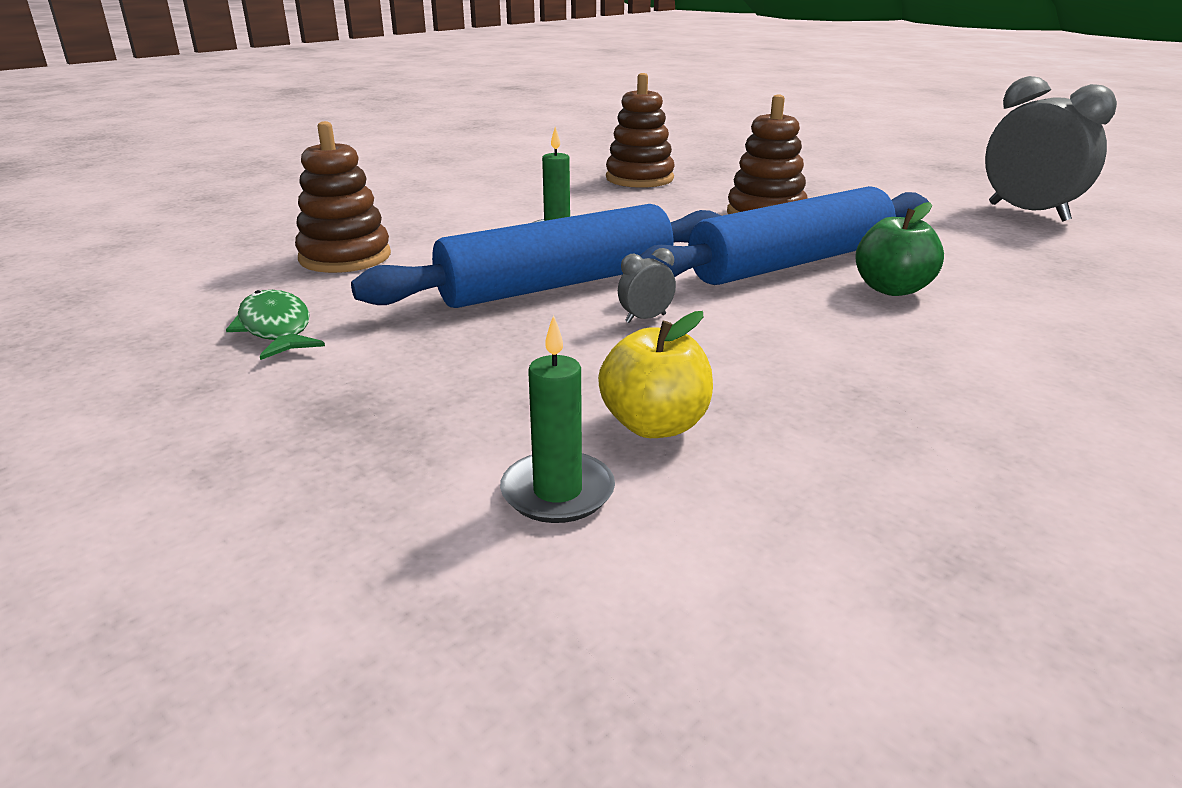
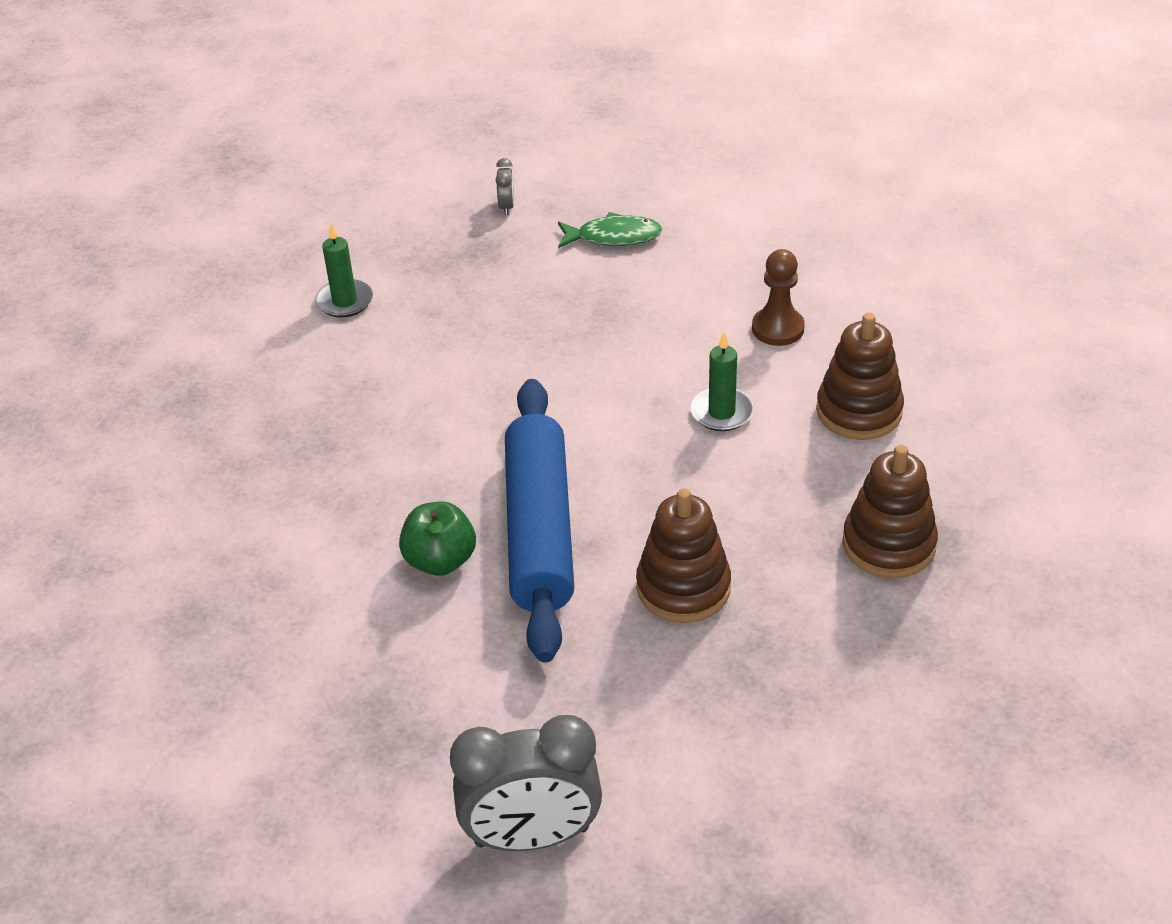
camera: 120 degrees right, 15 degrees up
brown stacking toy [295,121,391,273] -> brown stacking toy moved to [816,313,904,440]
blue rolling pin [351,204,722,308] -> none
yellow apple [598,311,713,438] -> none
grey clock [618,248,676,323] -> grey clock moved to [496,158,514,215]
none -> brown pawn [752,249,805,346]

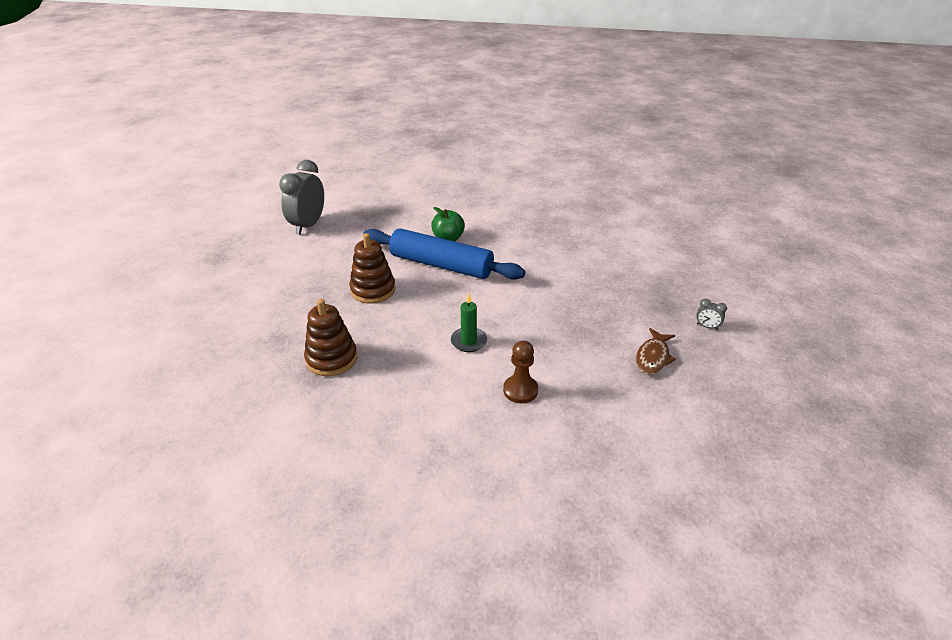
camera: 115 degrees right, 5 degrees down
green candle [315,223,373,318] -> none
green fish [558,212,662,248] -> brown fish [636,328,676,375]
brown stacking toy [816,313,904,440] -> none

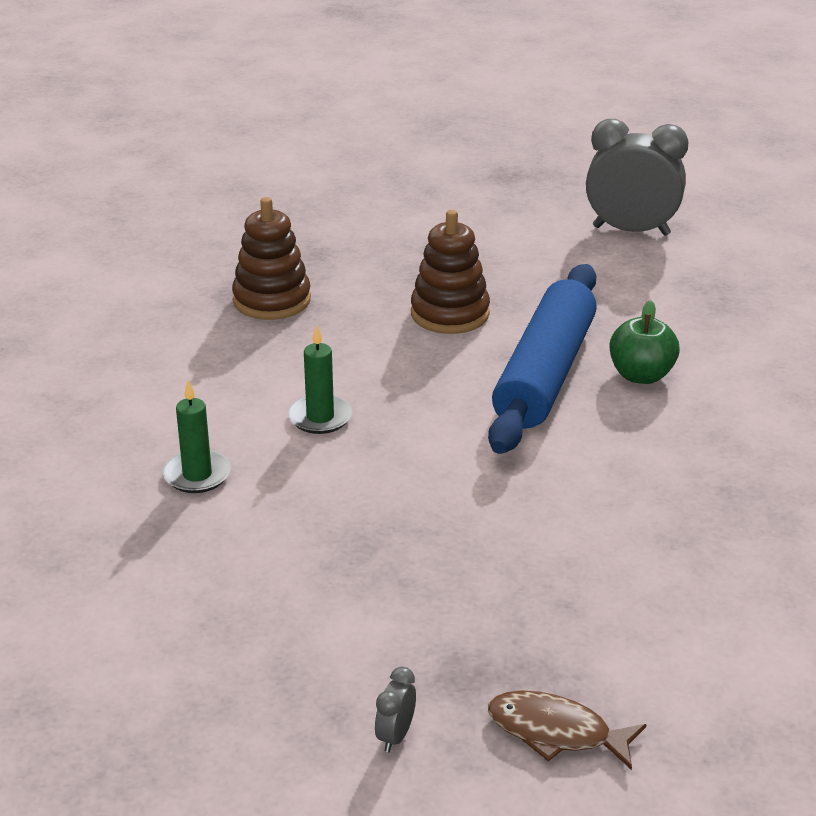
camera: 85 degrees right, 5 degrees down
brown pawn [503,341,538,403] -> green candle [163,380,231,493]
brown fish [636,328,676,375] -> brown fish moved to [488,690,647,770]

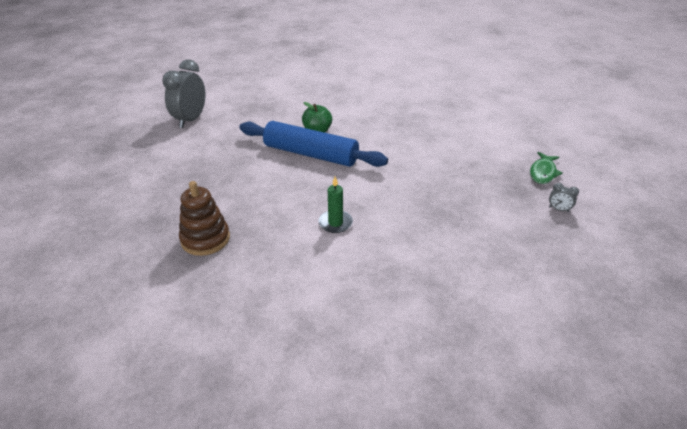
camera: 85 degrees left, 5 degrees up
green candle [163,380,231,493] -> none
brown stacking toy [411,210,490,334] -> none
brown fish [488,690,647,770] -> green fish [530,152,563,184]

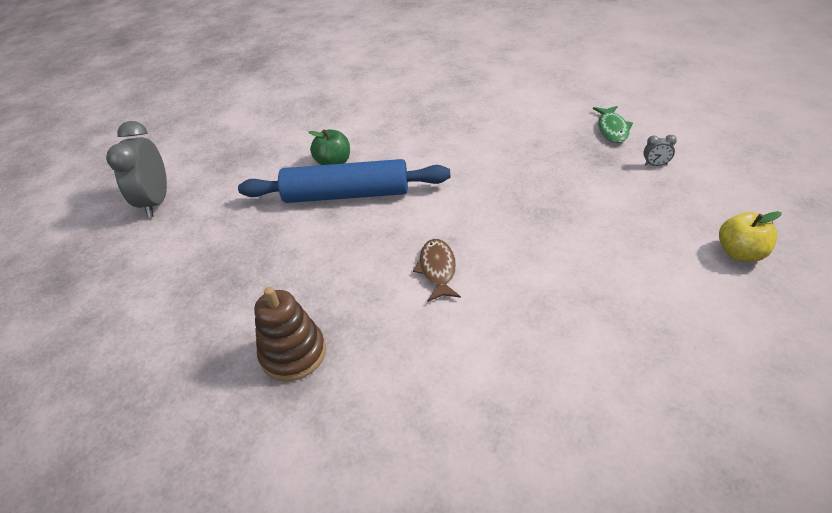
camera: 20 degrees left, 5 degrees up
green candle [318,177,353,233] -> brown fish [413,239,461,302]
none -> yellow apple [719,211,782,262]

